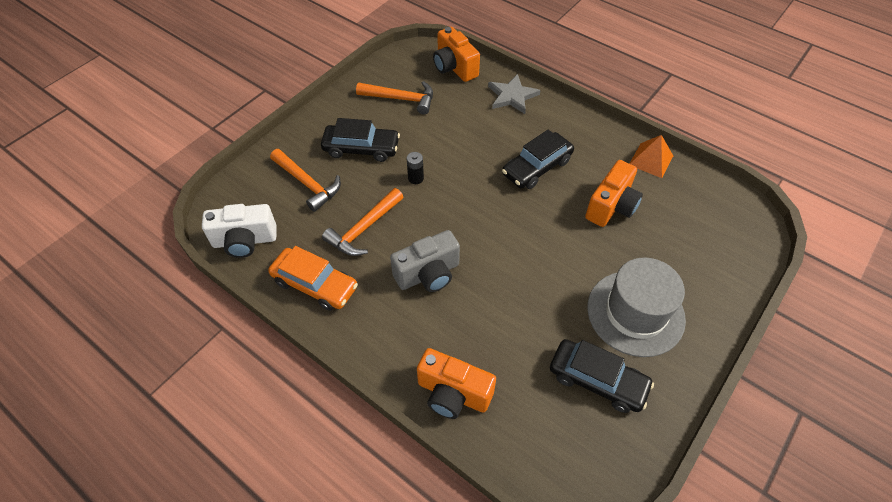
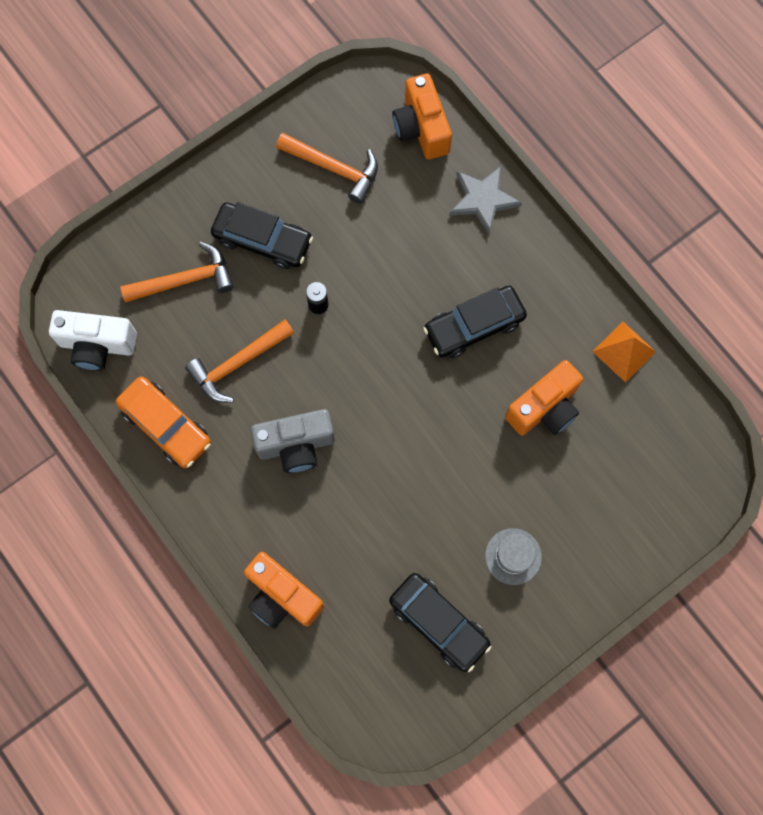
camera: 15 degrees right, 20 degrees up
orange hammer [270,149,341,212] -> orange hammer turned 75 degrees counterclockwise [120,242,234,303]
grey hat [587,258,686,357] -> grey hat [485,528,542,585], size x0.51

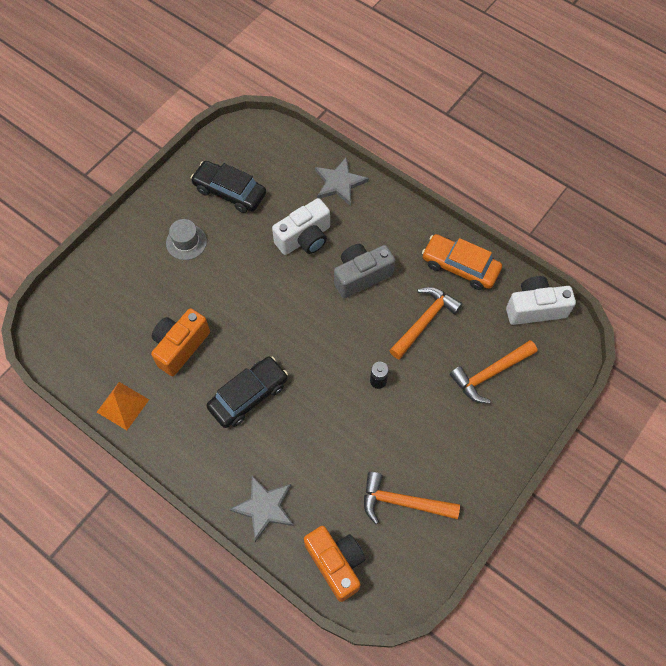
camera: 165 degrees right, 10 degrees down
black car [211,202,313,269] -> none
orange camera [244,552,324,629] -> grey star [315,157,369,206]
none -> white camera [272,198,330,255]

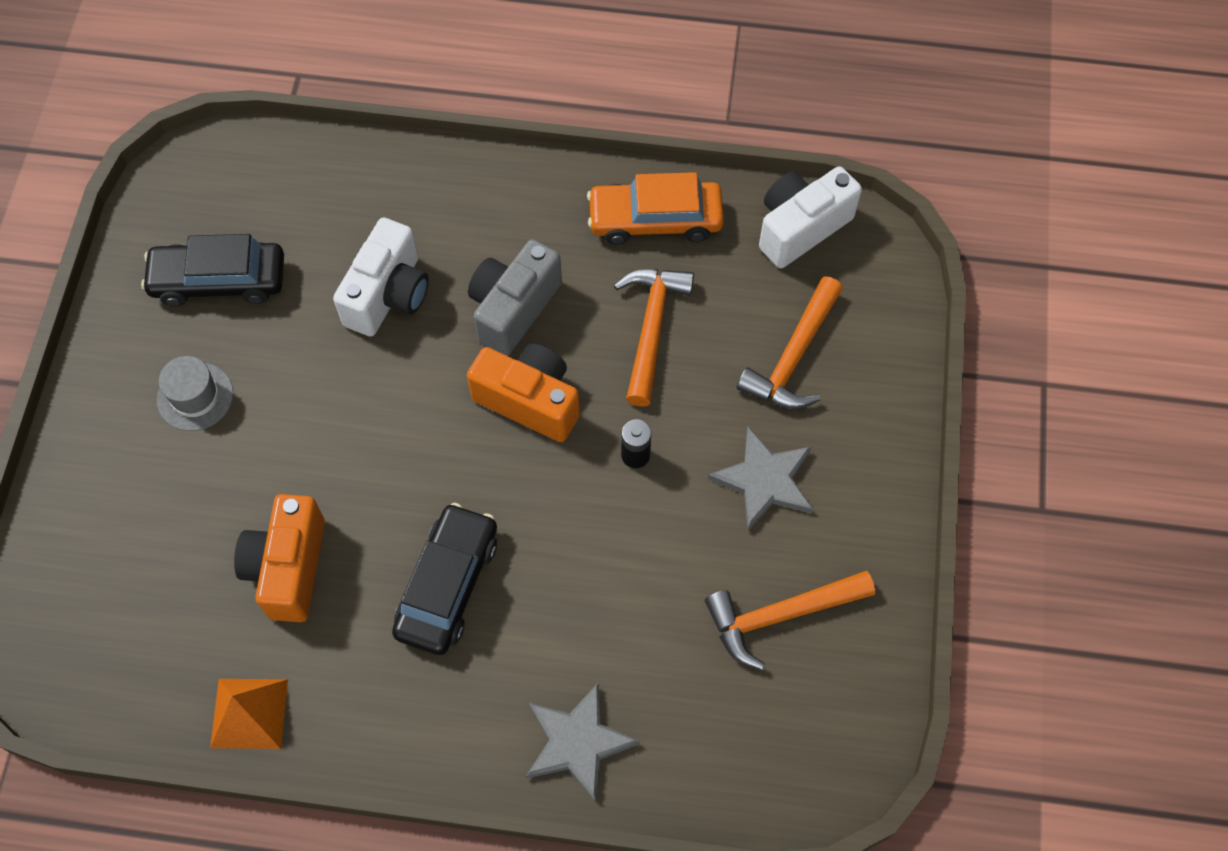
camera: 30 degrees left, 0 degrees up
orange camera [304,526,366,602] -> orange camera moved to [467,344,580,442]
grey star [315,157,369,206] -> grey star moved to [708,427,813,531]

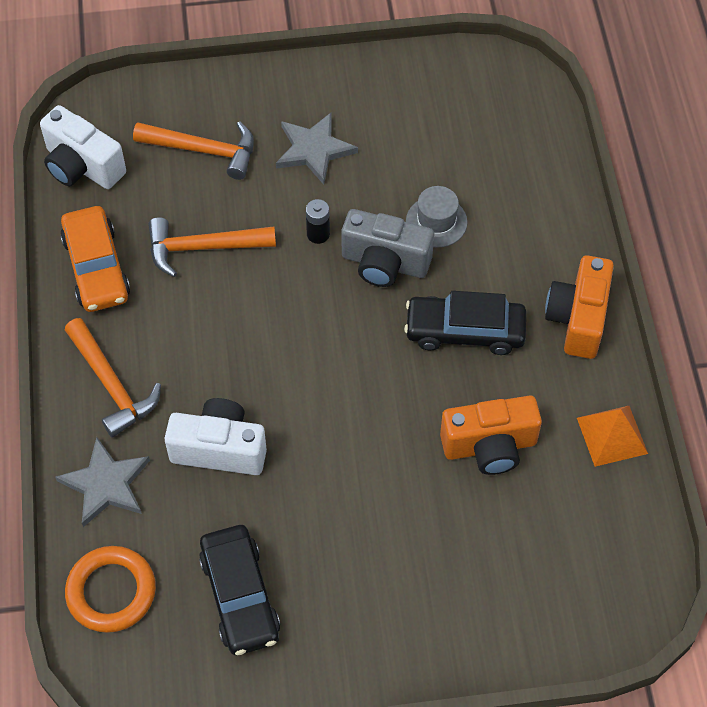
camera: 105 degrees left, 5 degrees down
grey hat [157,356,233,431] -> grey hat moved to [406,186,468,248]
orange camera [467,344,580,442] -> orange camera moved to [545,255,614,359]
grey camera [468,239,562,356] -> grey camera moved to [341,209,434,287]
grey star [526,683,640,803] -> grey star moved to [55,437,150,527]
orange hammer [705,571,875,670] -> orange hammer moved to [65,318,161,437]
none -> orange ring [65,546,156,633]

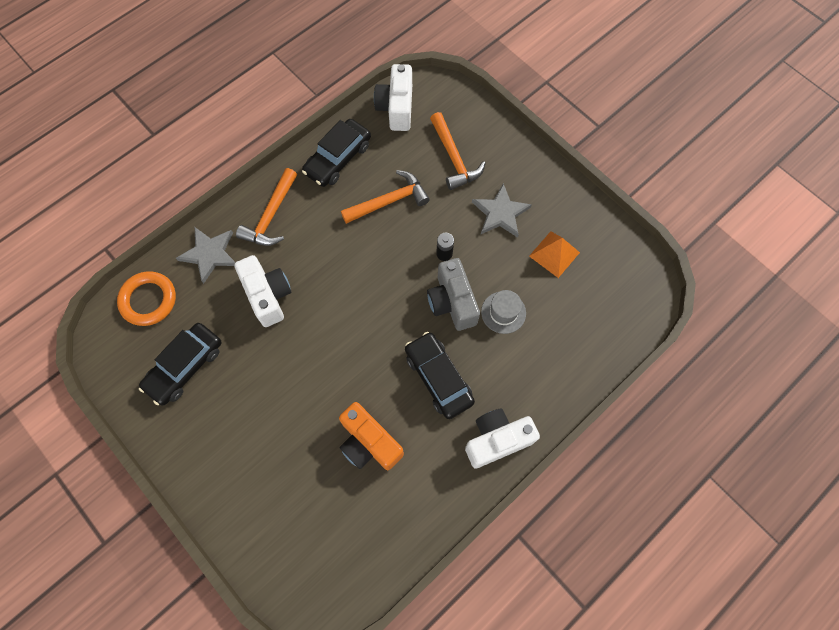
camera: 55 degrees right, 10 degrees up
orange car [60,206,130,312] -> black car [302,119,371,187]
orange hammer [149,217,276,277] -> orange hammer turned 105 degrees clockwise [341,170,430,224]
orange camera [545,255,614,359] -> white camera [465,409,540,469]
orange pyramid [577,406,648,467] -> orange pyramid moved to [529,231,580,278]

